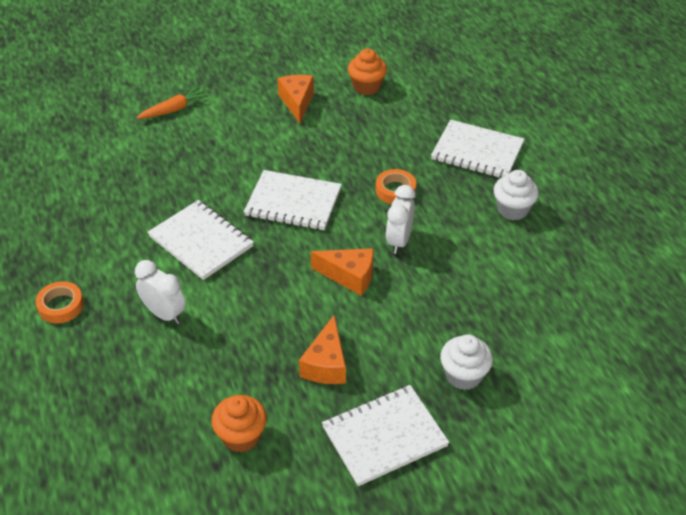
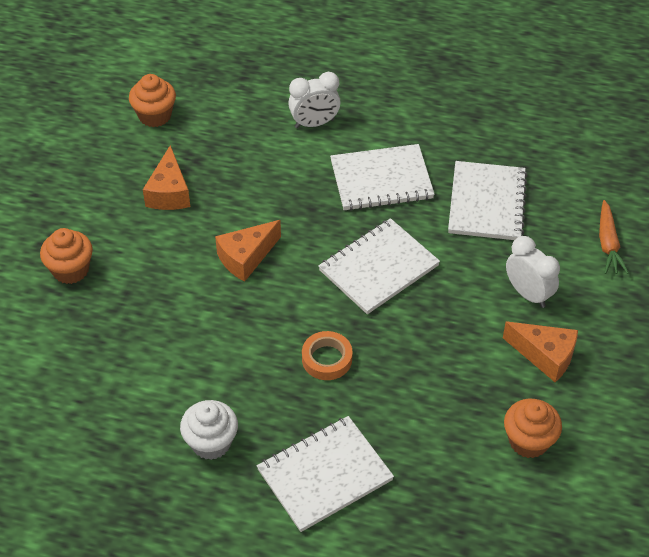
camera: 125 degrees right, 5 degrees up
orange tape [35,281,84,323] -> none
orange cheese [299,315,346,384] -> orange cheese turned 135 degrees counterclockwise [143,145,190,210]
white notebook [322,385,449,486] -> white notebook moved to [448,161,528,240]
white clock [386,185,415,254] -> white clock moved to [506,236,560,308]
white cupcake [440,334,493,390] -> orange cupcake [40,228,93,284]

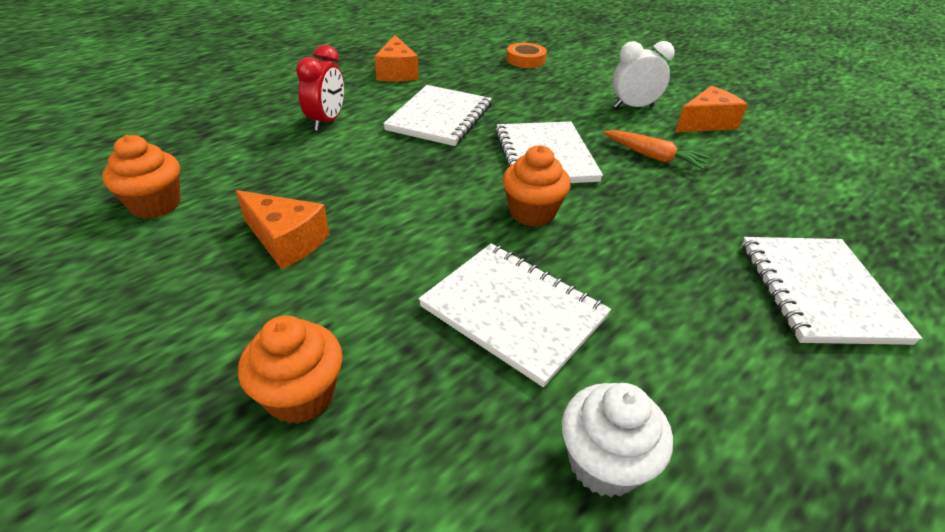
camera: 60 degrees left, 10 degrees down
white cupcake [180,400,238,460] -> white cupcake moved to [562,383,673,497]
orange cheese [215,220,281,282] -> orange cheese moved to [374,35,419,81]
white clock [288,72,341,128] -> red clock [296,45,344,131]
orange tape [302,331,352,380] -> orange tape moved to [506,43,547,68]
white notebook [448,161,528,240] -> white notebook moved to [419,244,611,387]
orange cupcake [504,399,562,458] -> orange cupcake moved to [503,145,571,227]
orange carrot [599,200,628,274] -> orange carrot moved to [604,130,710,169]

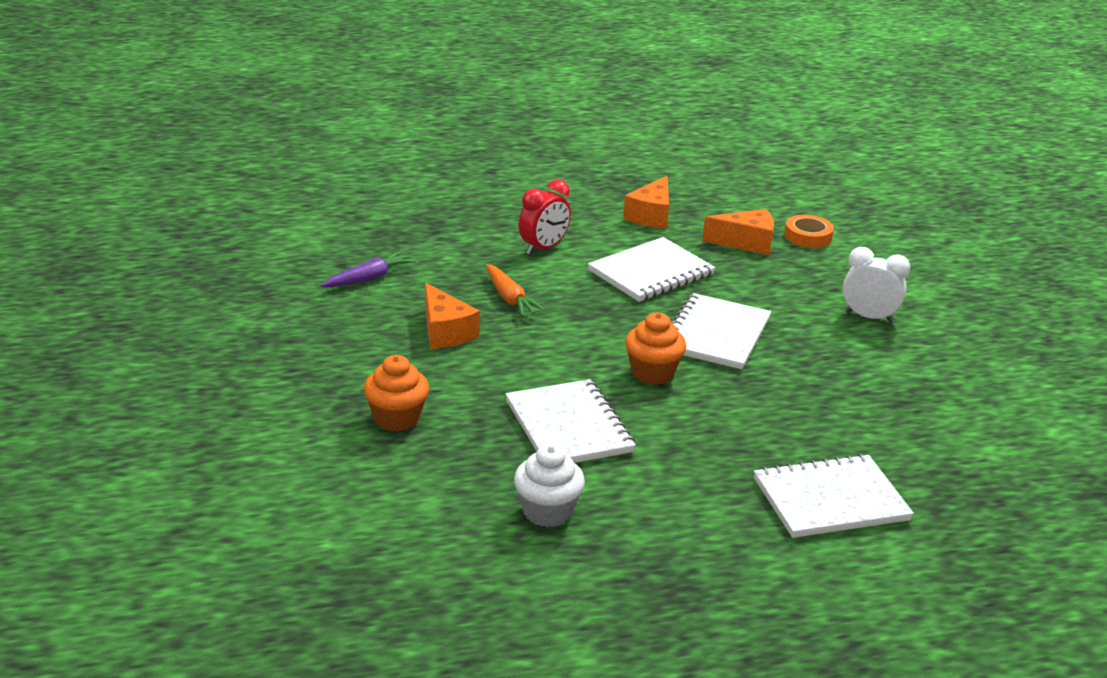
camera: 30 degrees right, 10 degrees down
orange cupcake [102,135,181,219] -> purple carrot [321,251,416,287]
orange carrot [604,130,710,169] -> orange carrot moved to [486,264,545,316]
orange cheese [675,86,748,132] -> orange cheese moved to [702,209,774,255]
white notebook [742,237,922,345] -> white notebook turned 45 degrees clockwise [754,454,914,538]

